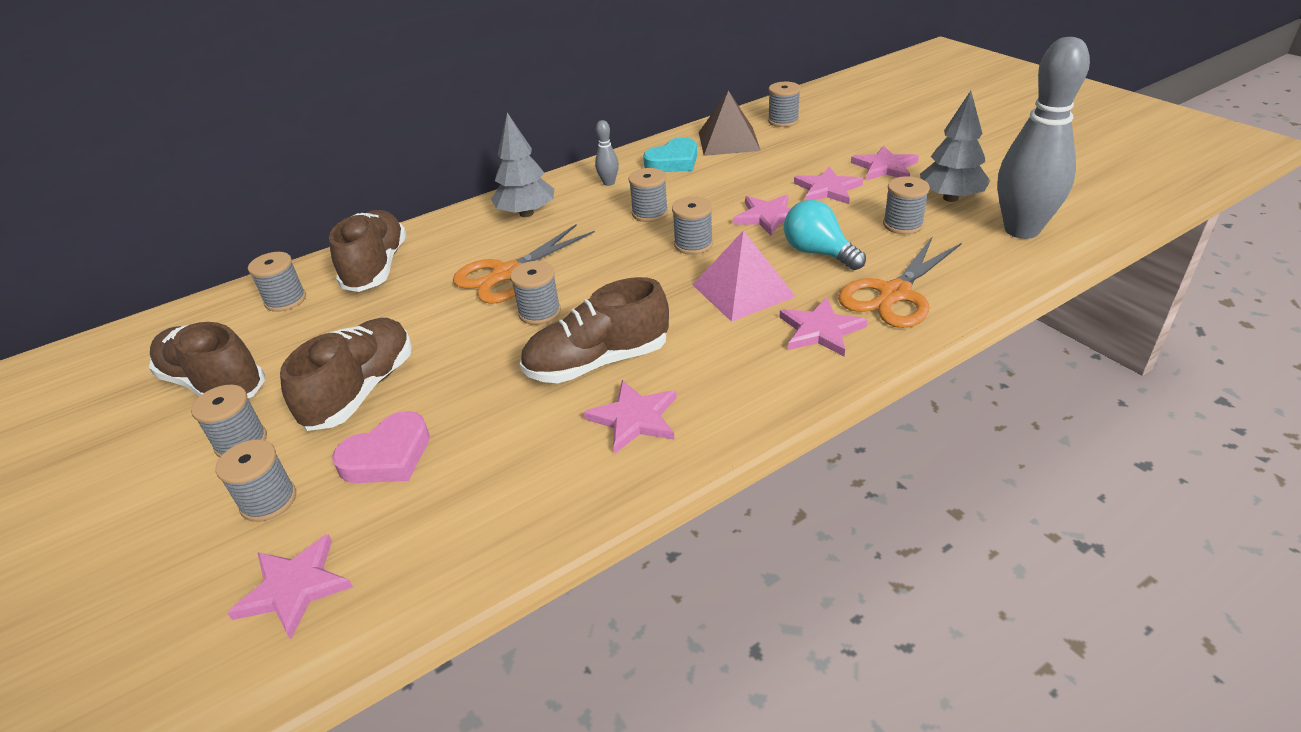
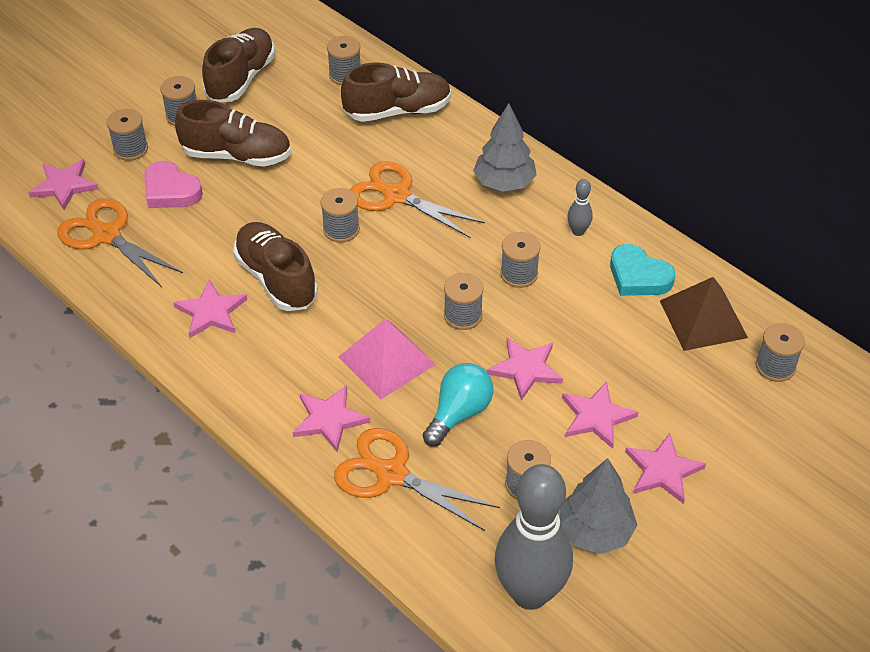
camera: 75 degrees right, 10 degrees up
none -> orange scissors [57,198,183,287]

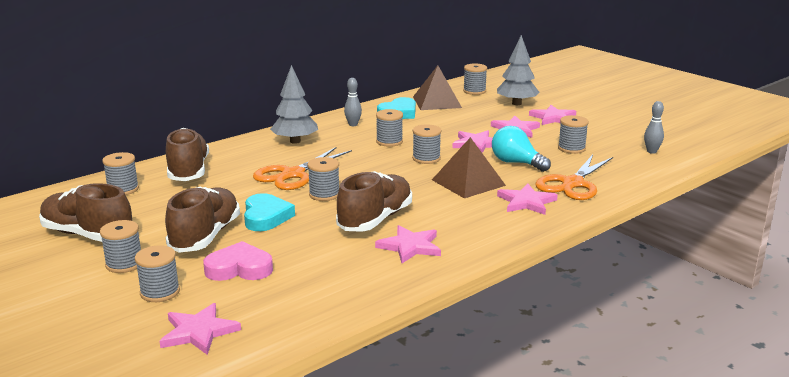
camera: 85 degrees left, 25 degrees down
orange scissors [57,198,183,287] -> none
pink heart [144,161,203,208] -> pink heart turned 135 degrees counterclockwise [203,241,273,281]
brown shoe [233,222,318,311] -> brown shoe turned 150 degrees clockwise [336,171,412,232]
pink pyramid [339,319,436,400] -> brown pyramid [432,137,506,198]
grey bowling pin [494,464,573,610] -> grey bowling pin [644,101,664,154], size x0.41
grey tree [559,458,637,554] -> grey tree moved to [497,35,539,105]
none -> turquoise heart [244,193,295,231]

